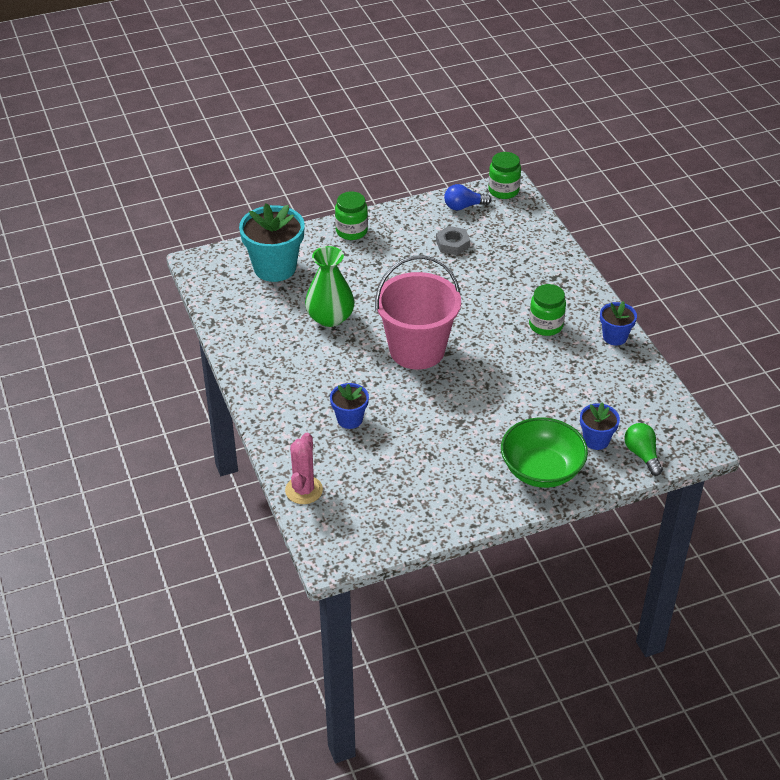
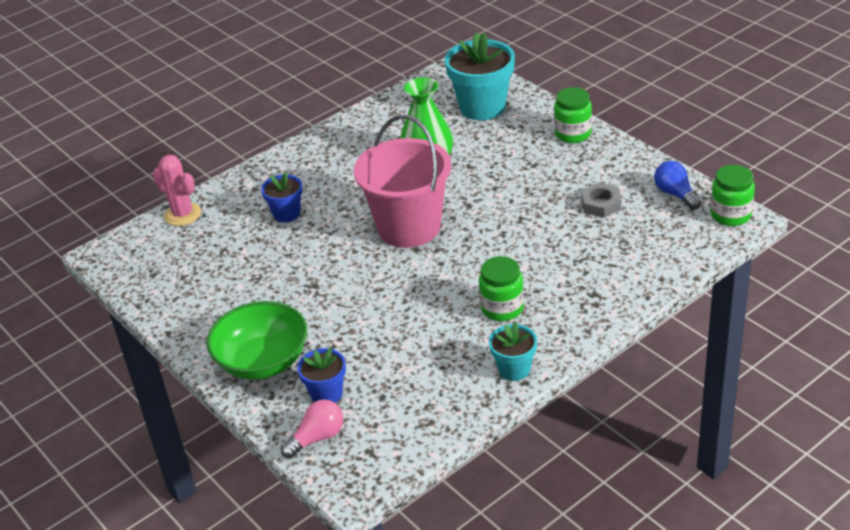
camera: 75 degrees right, 5 degrees down
pink cactus [285,433,323,504] -> pink cactus turned 45 degrees clockwise [153,155,201,226]
blue flower pot [600,301,637,346] -> turquoise flower pot [489,322,537,381]
green light bulb [624,423,663,476] -> pink light bulb [281,399,343,459]

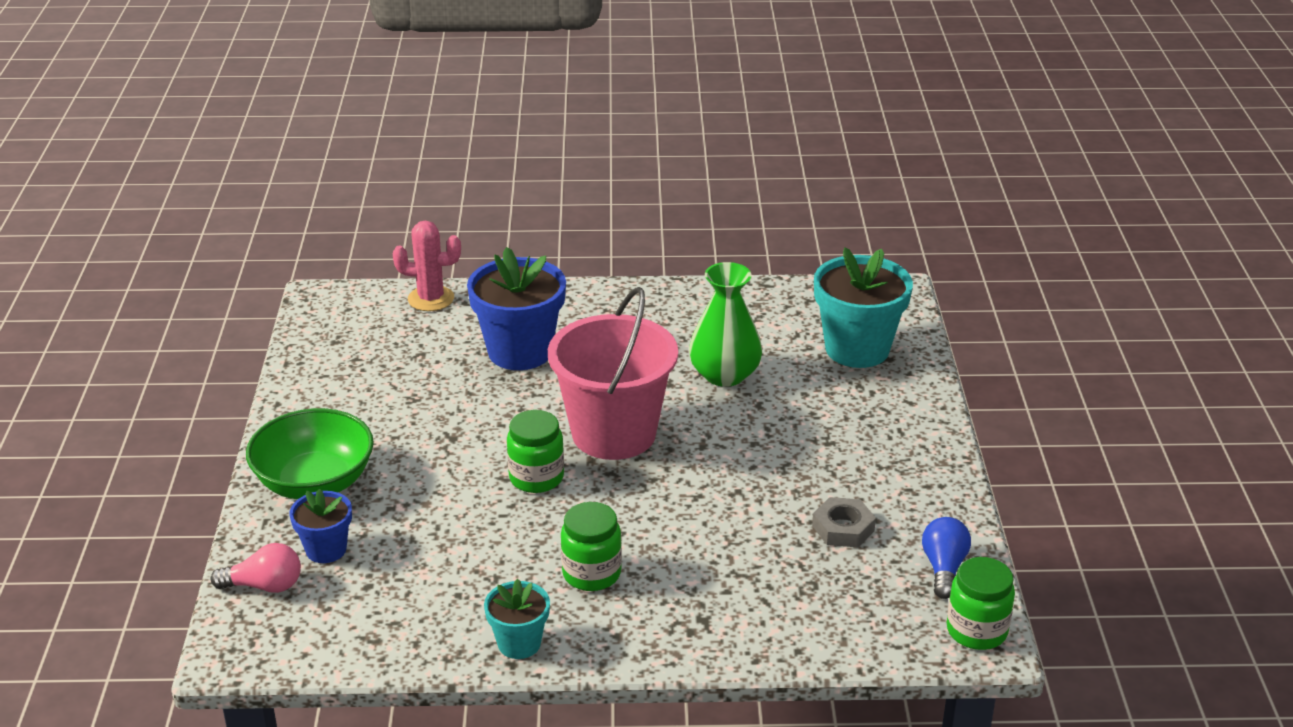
camera: 35 degrees right, 5 degrees down
pink cactus [153,155,201,226] -> pink cactus turned 75 degrees counterclockwise [393,221,461,311]
blue flower pot [261,172,303,222] -> blue flower pot [467,247,566,370], size x1.85
green jar [554,87,592,143] -> green jar moved to [507,410,564,493]

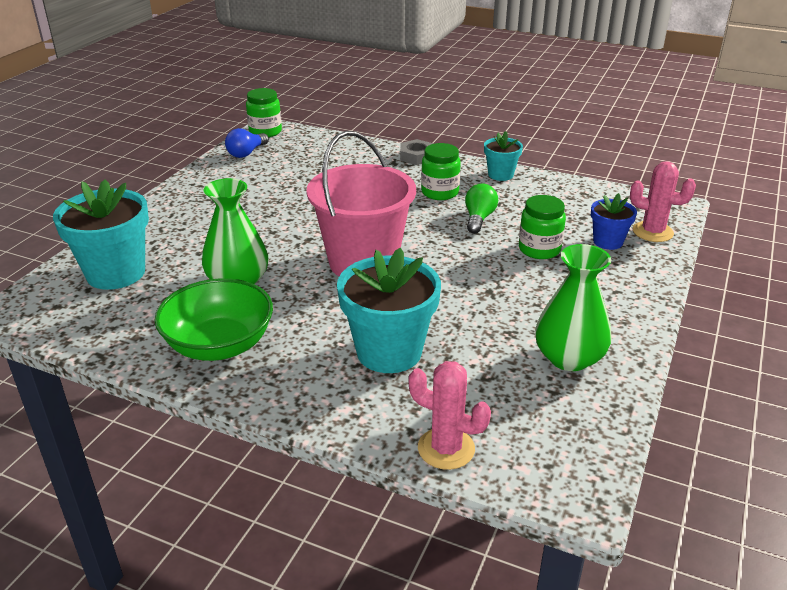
camera: 155 degrees left, 0 degrees up
pink light bulb [211,543,301,593] -> pink cactus [630,161,696,242]
green bowl [246,408,374,499] -> green bowl moved to [154,278,273,361]
blue flower pot [467,247,566,370] -> turquoise flower pot [337,248,441,373]
green jar [507,410,564,493] -> green jar moved to [519,195,566,259]
grey nut [812,497,876,547] -> grey nut moved to [400,139,433,165]
none -> green light bulb [465,183,498,234]
none -> green vase [535,244,612,371]

